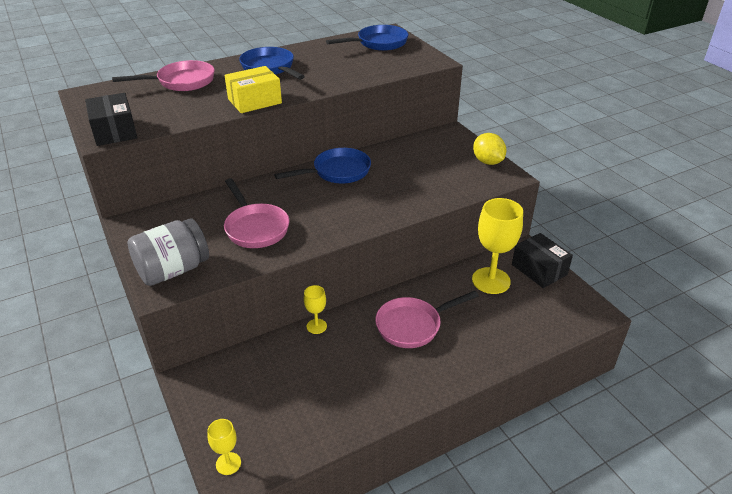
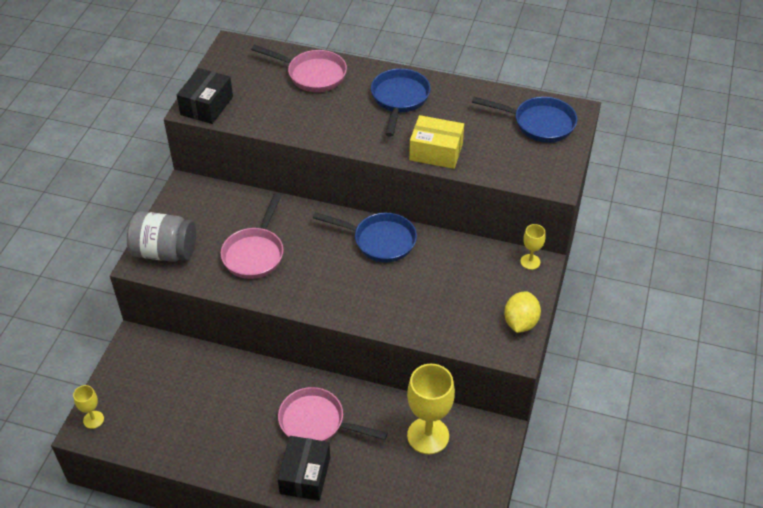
camera: 45 degrees right, 10 degrees up
yellow box [225,66,282,113] -> yellow box moved to [409,115,464,169]
yellow goblet [304,285,327,334] -> yellow goblet moved to [521,224,545,270]
black box [512,233,573,288] -> black box moved to [278,436,330,501]

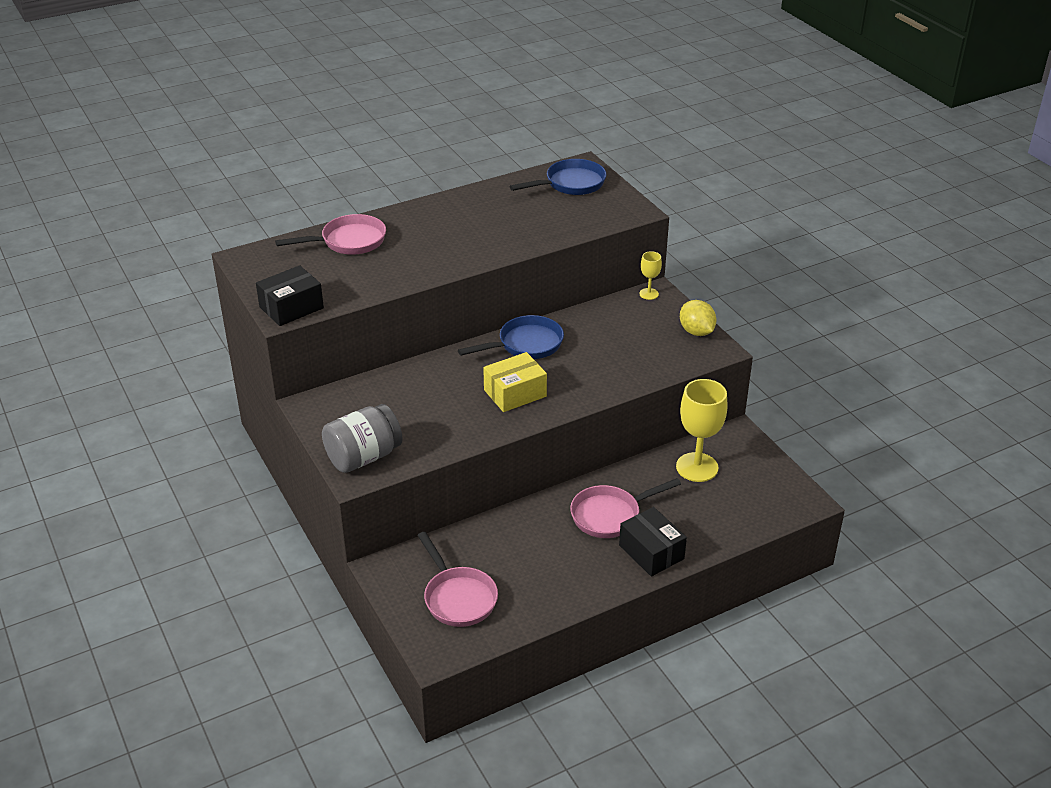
camera: 45 degrees left, 10 degrees down
yellow goblet [73,385,104,429] -> none
black box [177,68,233,124] -> black box turned 75 degrees clockwise [256,265,324,326]
pink pan [221,193,284,279] -> pink pan moved to [417,532,498,627]
blue pan [371,69,431,137] -> none
yellow box [409,115,464,169] -> yellow box moved to [483,352,547,412]

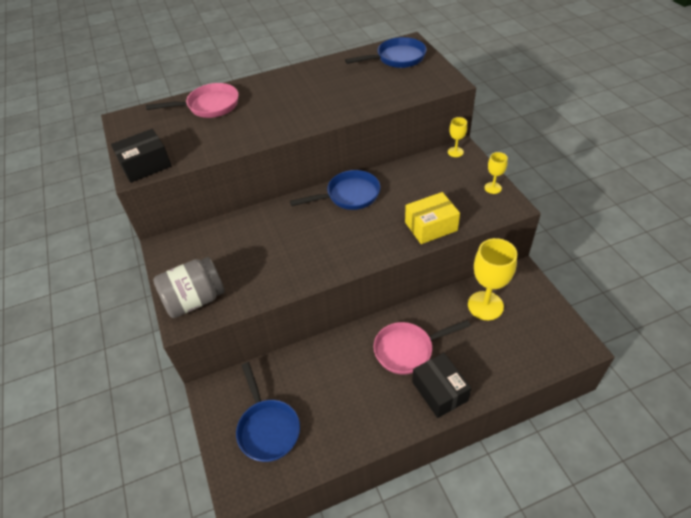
camera: 10 degrees right, 10 degrees up
pink pan [417,532,498,627] -> blue pan [236,362,300,462]
yellow box [483,352,547,412] -> yellow box moved to [405,192,460,244]
yellow lemon [680,300,717,336] -> yellow goblet [484,152,508,194]

